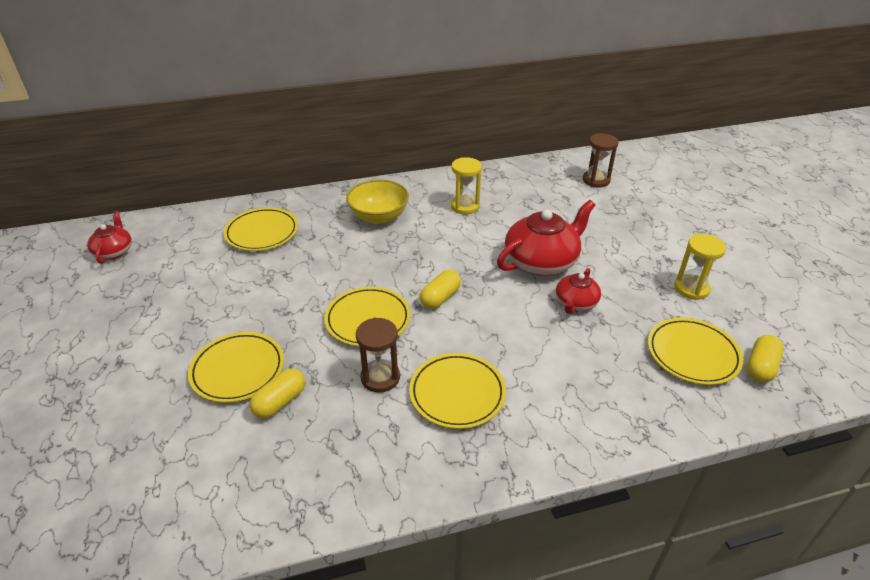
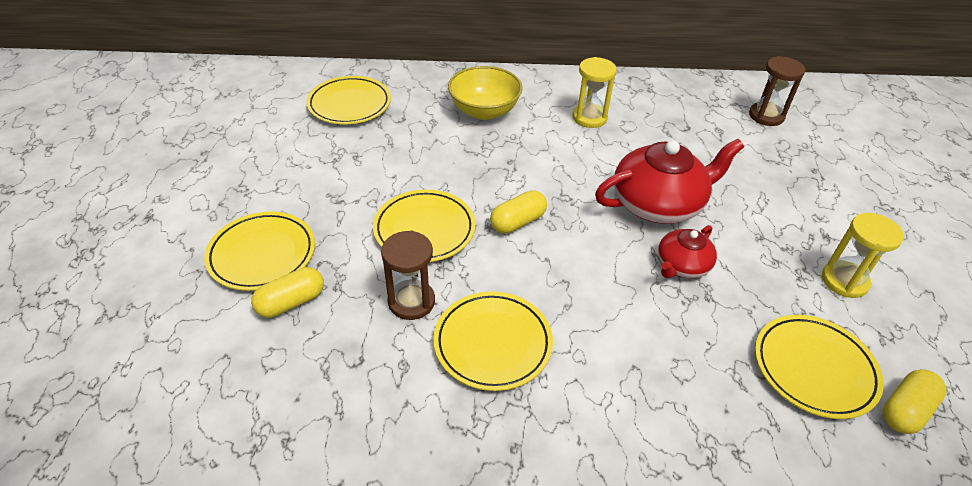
camera: 15 degrees right, 5 degrees up
red teapot [87,211,132,264] -> none

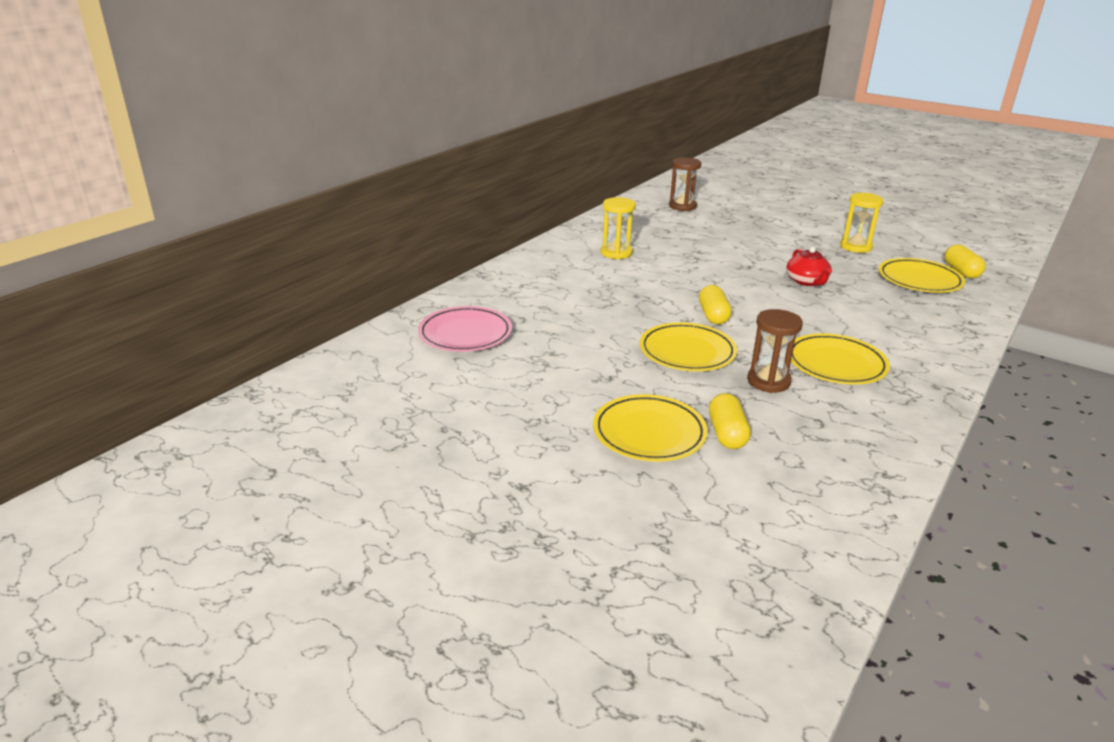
camera: 55 degrees left, 15 degrees down
yellow plate [306,76,391,124] -> pink plate [418,306,512,352]
yellow bowl [448,66,523,120] -> none
red teapot [595,139,744,224] -> none

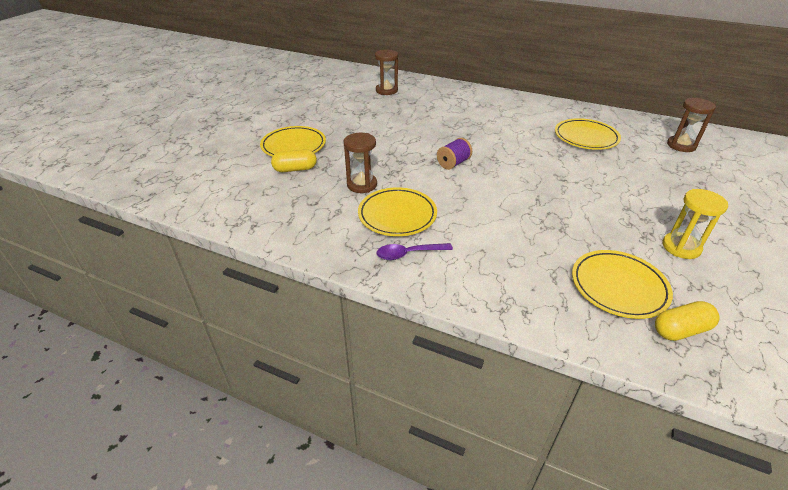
camera: 80 degrees right, 10 degrees up
pink plate [418,306,512,352] -> brown hourglass [375,50,398,95]
yellow hourglass [601,197,636,259] -> none
yellow plate [640,322,737,371] -> yellow plate moved to [555,118,621,150]
yellow capsule [699,285,732,325] -> purple spool [437,138,472,170]
red teapot [786,247,832,286] -> none
none -> purple spoon [377,243,453,260]

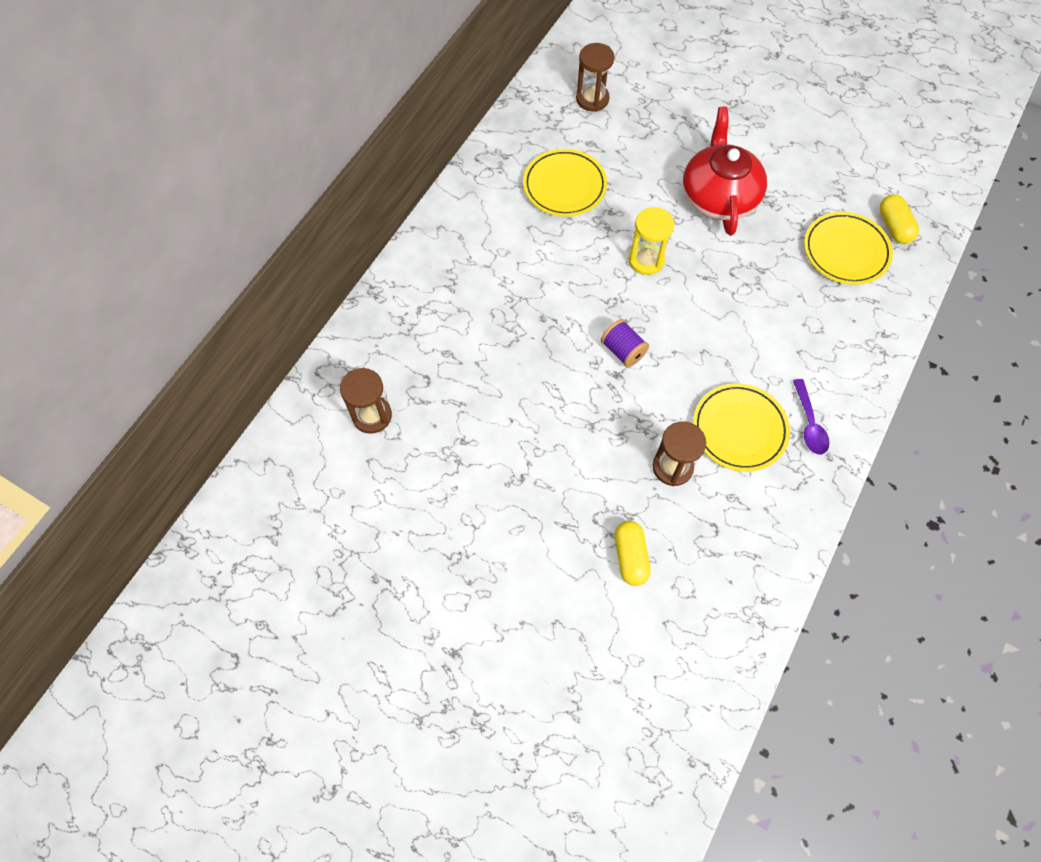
camera: 85 degrees left, 25 degrees up
yellow plate [260,126,326,157] -> none
yellow hourglass [662,189,728,259] -> yellow hourglass moved to [628,207,674,275]
none -> red teapot [683,107,767,236]

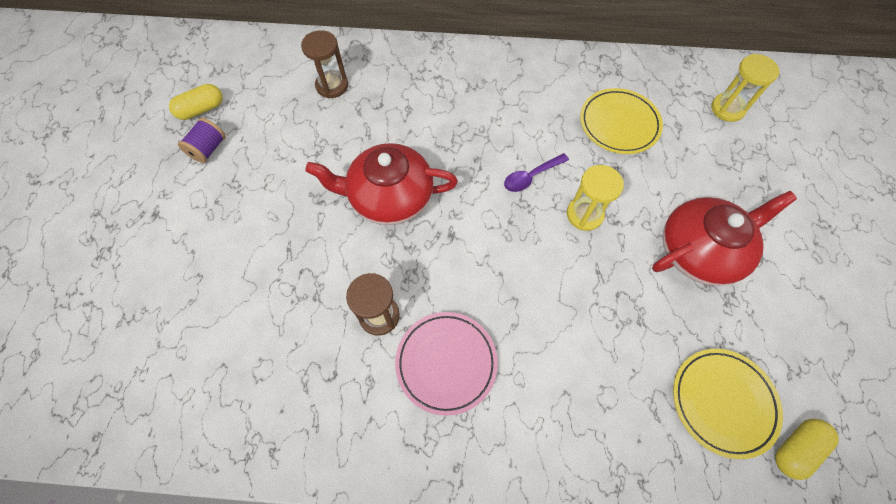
camera: 65 degrees right, 0 degrees up
brown hourglass [576,43,614,112] -> yellow hourglass [711,54,780,122]
purple spool [601,319,649,368] -> purple spool moved to [178,118,226,163]
yellow capsule [615,521,651,586] -> yellow capsule moved to [169,84,223,120]
yellow plate [693,383,790,472] -> pink plate [395,312,498,416]
purple spoon [793,379,830,455] -> purple spoon moved to [504,153,569,192]
none -> red teapot [305,143,458,225]

